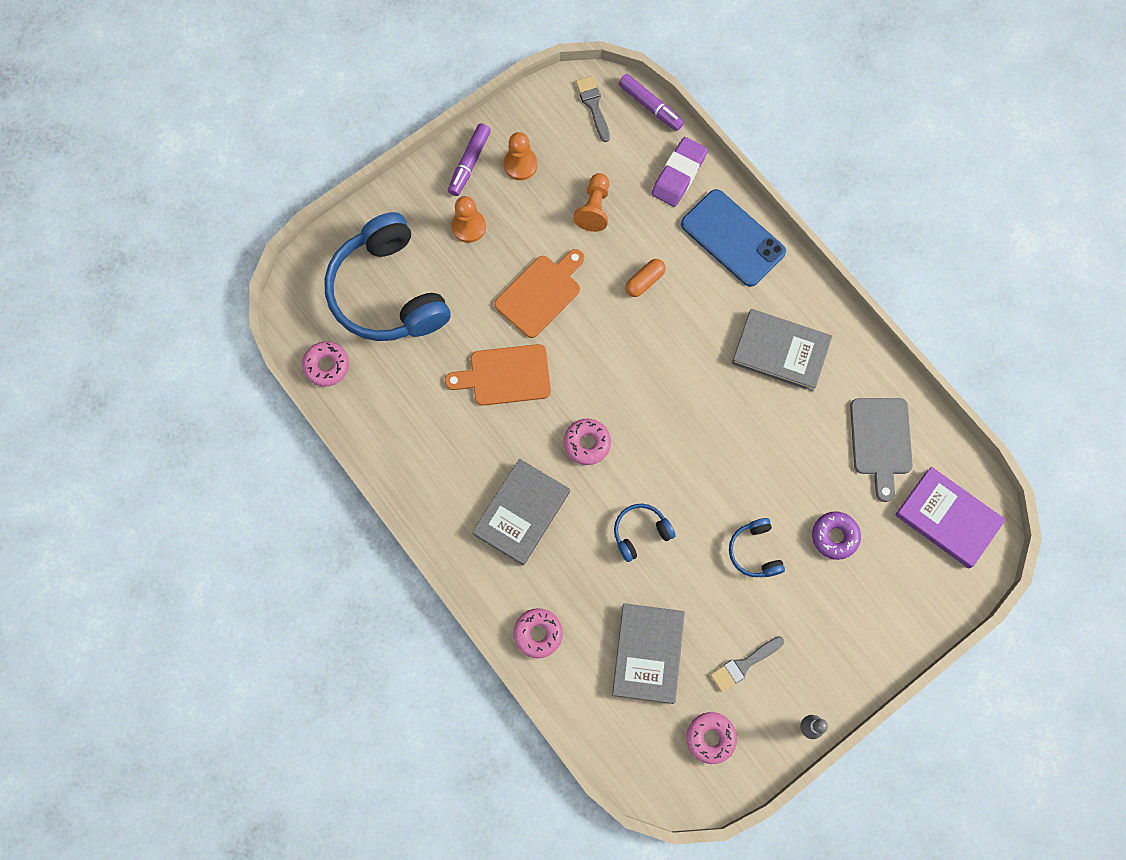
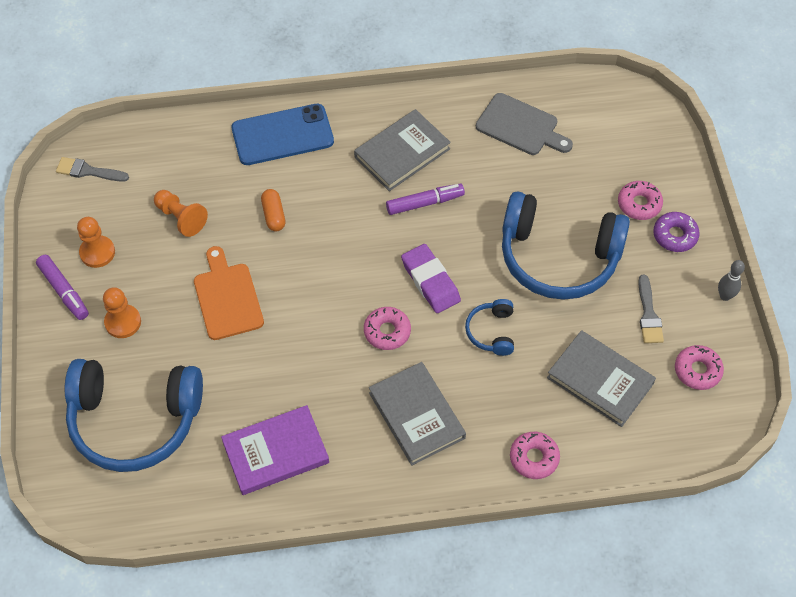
camera: 60 degrees left, 15 degrees down
pink donut [302,341,349,387] -> pink donut moved to [618,181,663,220]
orange cutting board [445,344,551,406] -> none
purple marker [619,74,684,131] -> purple marker moved to [386,184,465,215]
purple eraser [651,137,708,207] -> purple eraser moved to [401,244,461,313]
blue headphones [729,518,785,577] -> blue headphones [502,191,630,300], size x2.27
purple donut [812,511,861,560] -> purple donut moved to [653,212,700,252]
purple book [895,467,1006,568] -> purple book moved to [221,405,329,495]

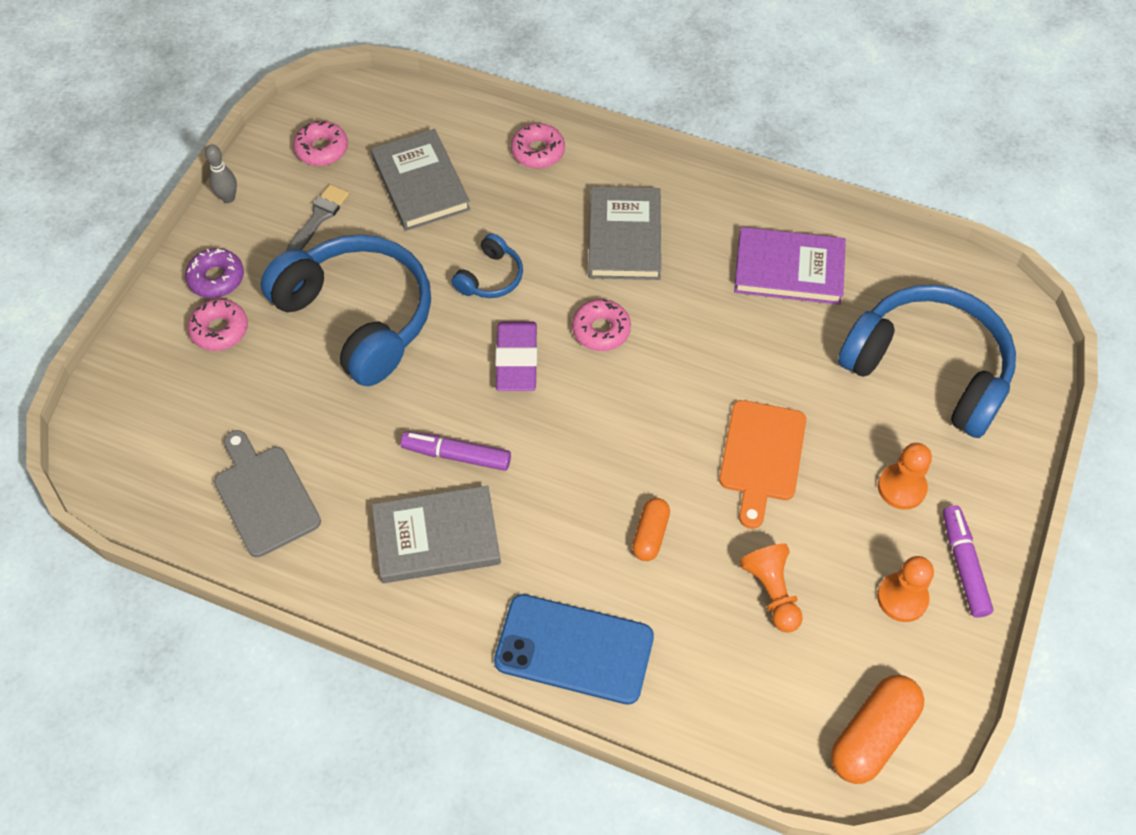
camera: 150 degrees left, 0 degrees up
grey brush [56,157,129,182] -> orange capsule [831,675,924,784]

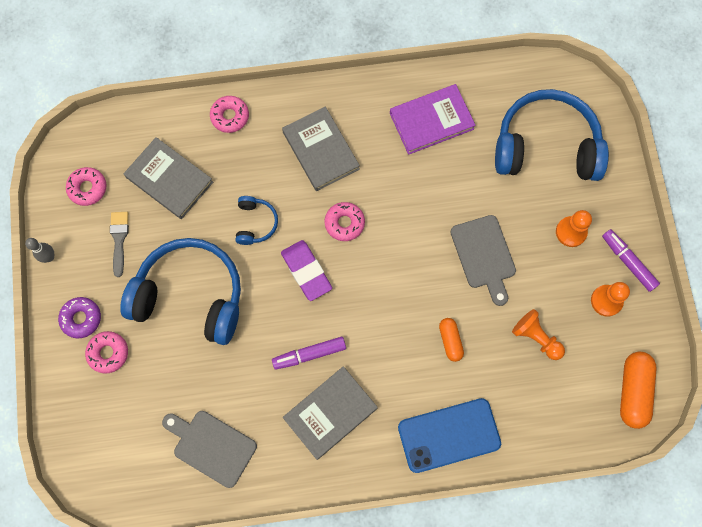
camera: 30 degrees left, 15 degrees up
orange cutting board [719,400,806,529] -> grey cutting board [451,215,516,306]

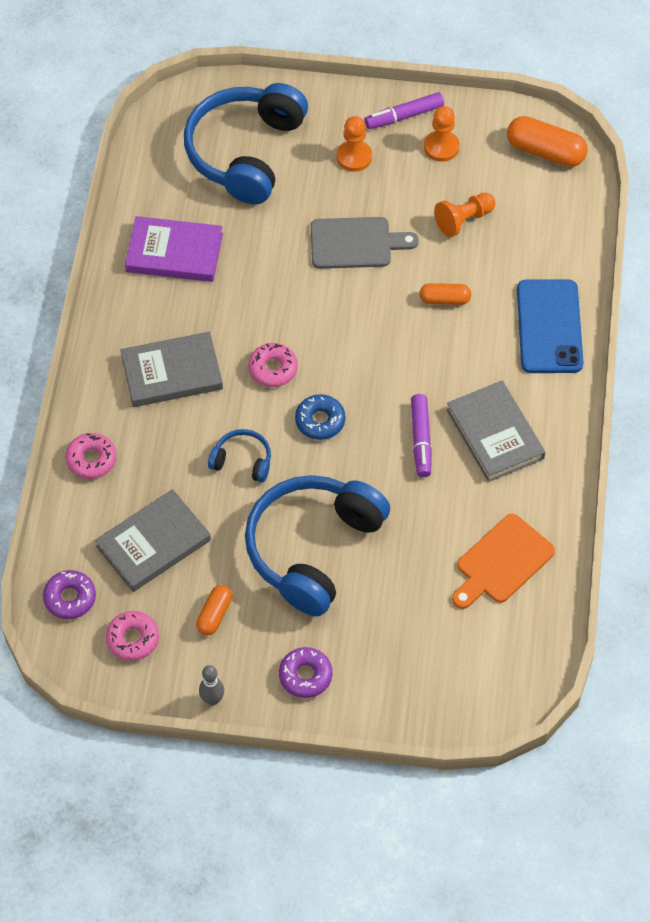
camera: 75 degrees left, 15 degrees down
pink donut [85,331,128,374] -> none
grey brush [110,212,129,277] -> orange capsule [196,585,232,636]
grey cutting board [162,411,257,488] -> orange cutting board [452,514,555,609]
purple eraser [281,240,332,301] -> blue donut [295,394,345,440]
purple book [390,84,476,155] -> purple book turned 75 degrees counterclockwise [125,216,223,282]
none -> purple donut [43,570,96,619]

